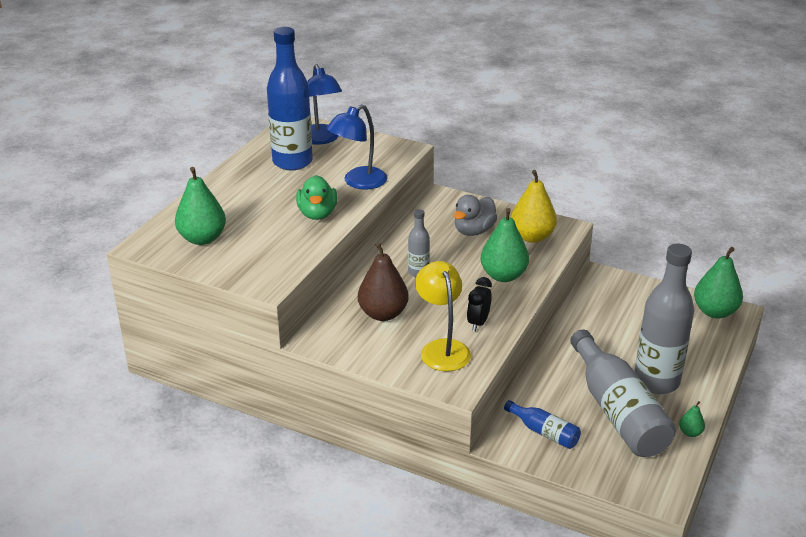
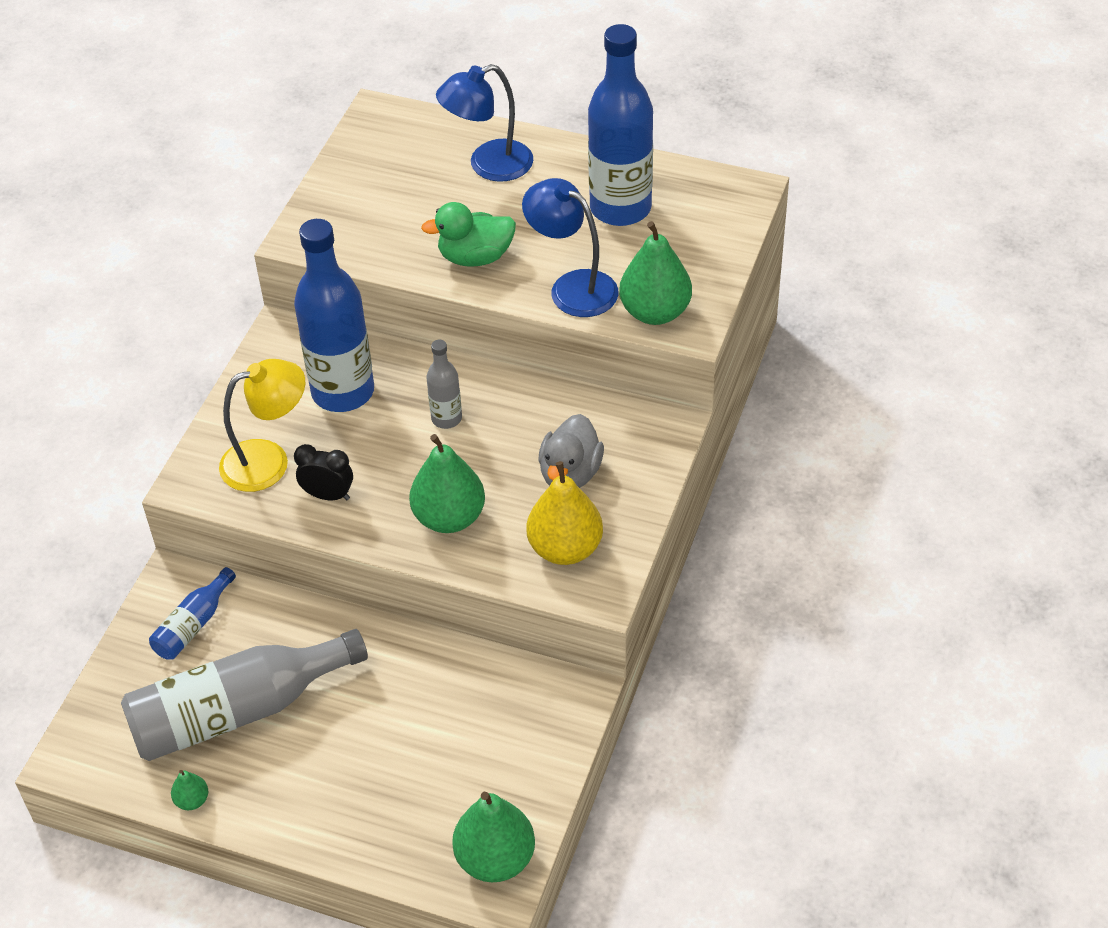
camera: 85 degrees right, 15 degrees up
green pear [175,167,226,245] -> green pear moved to [619,221,692,325]
blue lamp [307,64,342,145] -> blue lamp moved to [436,64,533,182]
brown pear [358,243,409,321] -> blue bottle [294,219,374,412]
grey duck [454,195,498,236] -> grey duck turned 105 degrees counterclockwise [538,414,604,488]
grey bottle [634,243,694,394] -> none

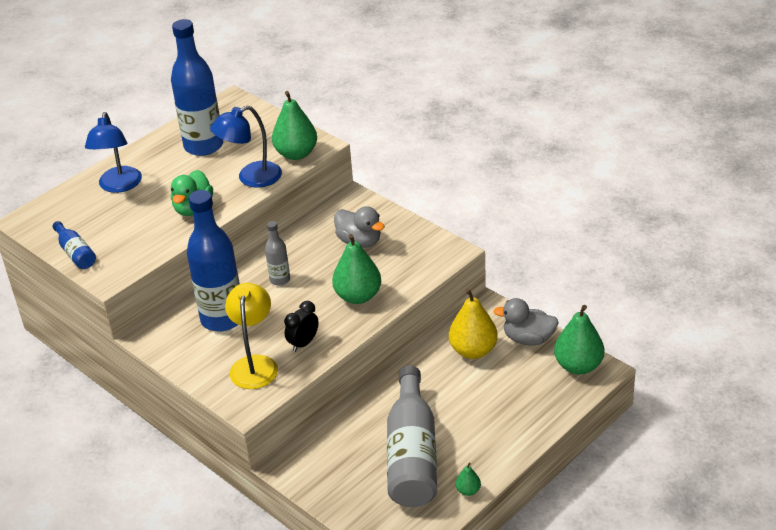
camera: 65 degrees left, 10 degrees down
blue bottle [149,567,236,660] -> blue bottle moved to [53,221,96,269]
yellow pear [526,461,603,565] -> yellow pear moved to [449,289,498,359]
none -> grey duck [494,298,559,345]

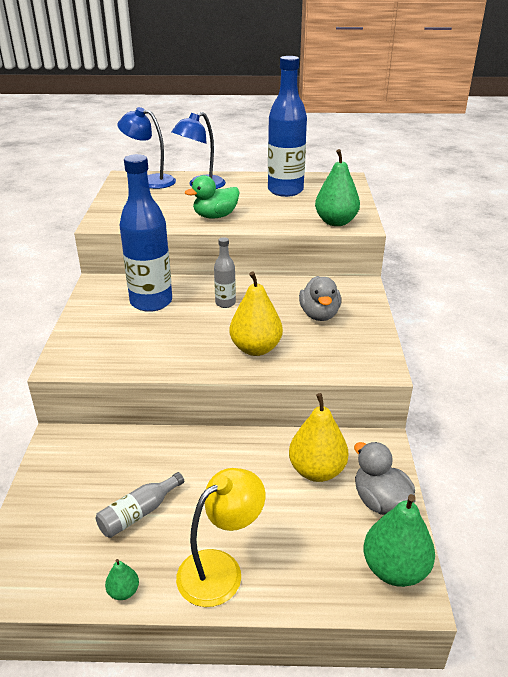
camera: 45 degrees right, 5 degrees down
blue bottle [53,221,96,269] -> none
blue lamp [210,106,282,188] -> blue lamp moved to [117,107,176,189]
yellow lamp [225,283,278,389] -> yellow lamp moved to [176,468,265,607]
black clock [284,301,319,352] -> none
green pear [332,234,381,304] -> yellow pear [230,272,283,356]
grey bottle [387,366,437,507] -> grey bottle [96,472,184,538], size x0.48

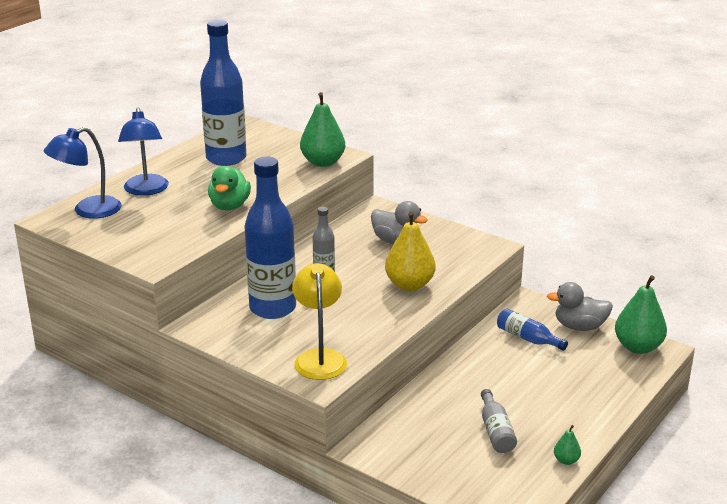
camera: 55 degrees left, 5 degrees down
yellow lamp [176,468,265,607] -> yellow lamp moved to [292,263,347,380]
yellow pear [289,393,348,482] -> blue bottle [497,309,568,351]

